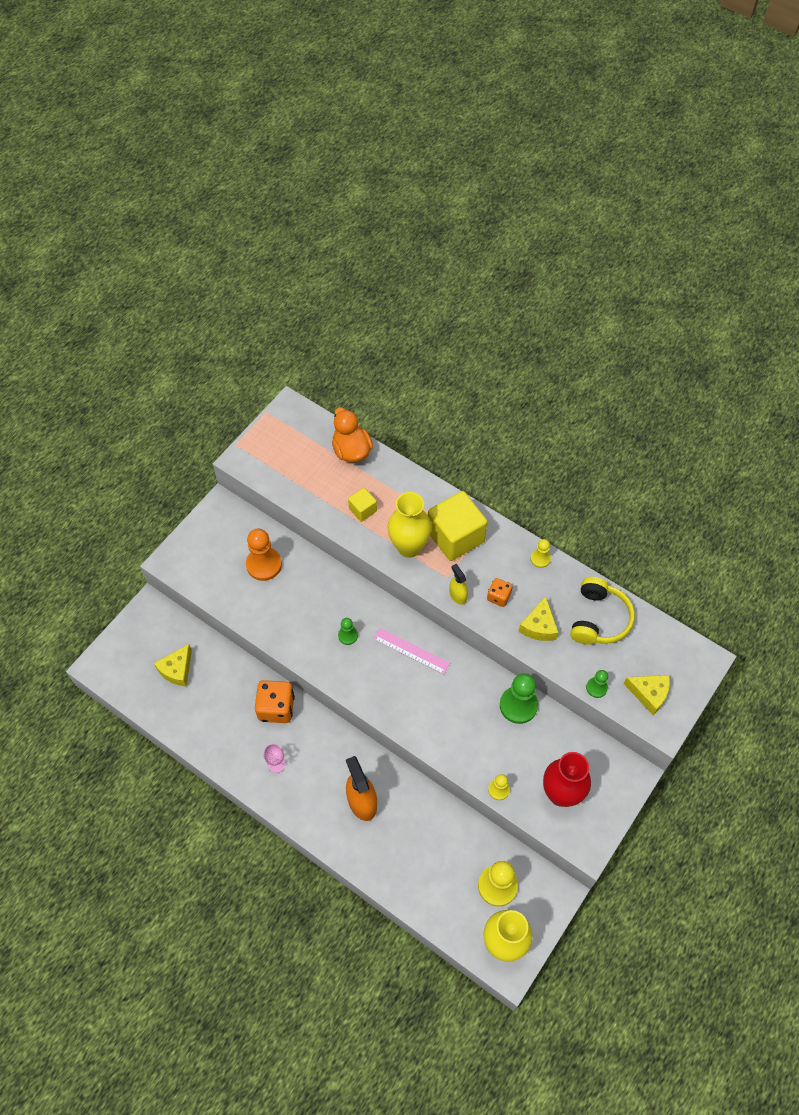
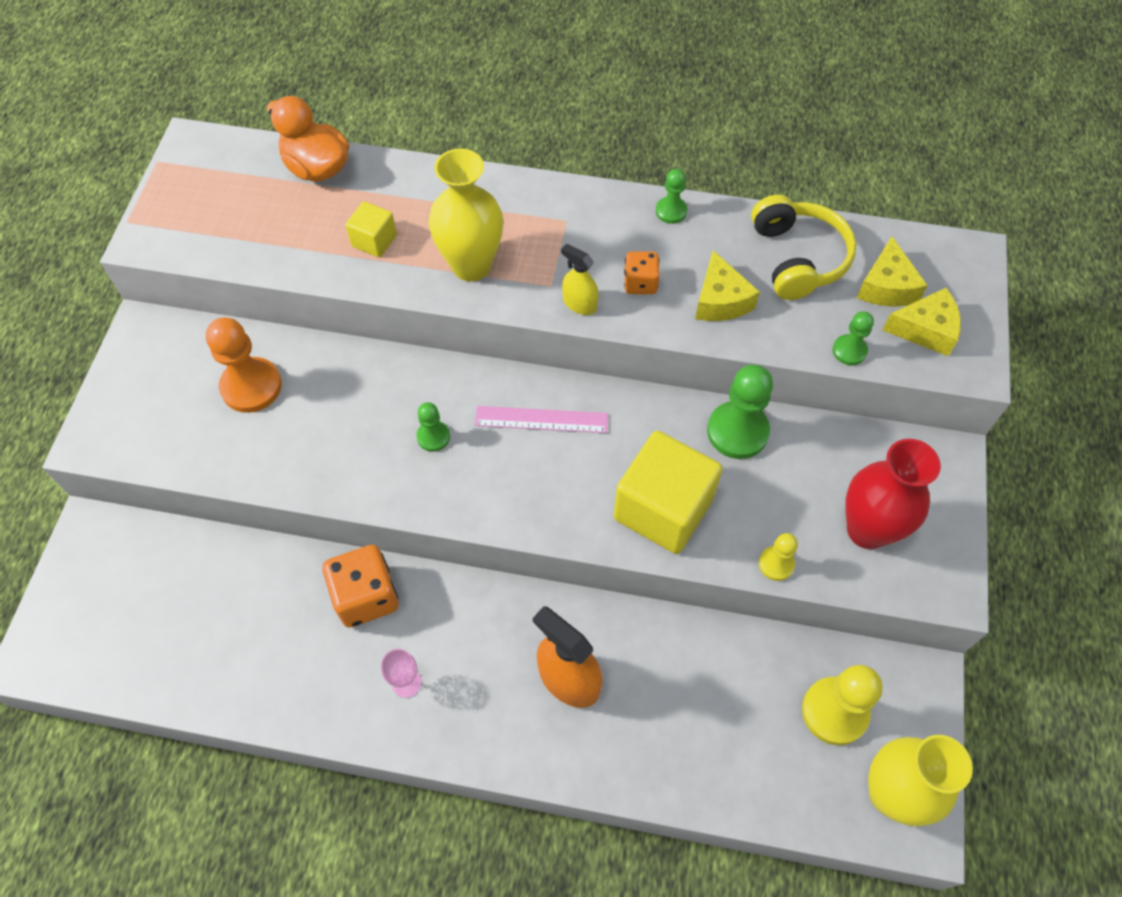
camera: 25 degrees left, 0 degrees up
yellow cheese [154,644,192,686] -> yellow cheese moved to [857,237,928,307]
yellow cube [428,491,488,561] -> yellow cube moved to [614,431,723,554]
yellow pawn [531,539,551,568] -> green pawn [656,169,688,224]

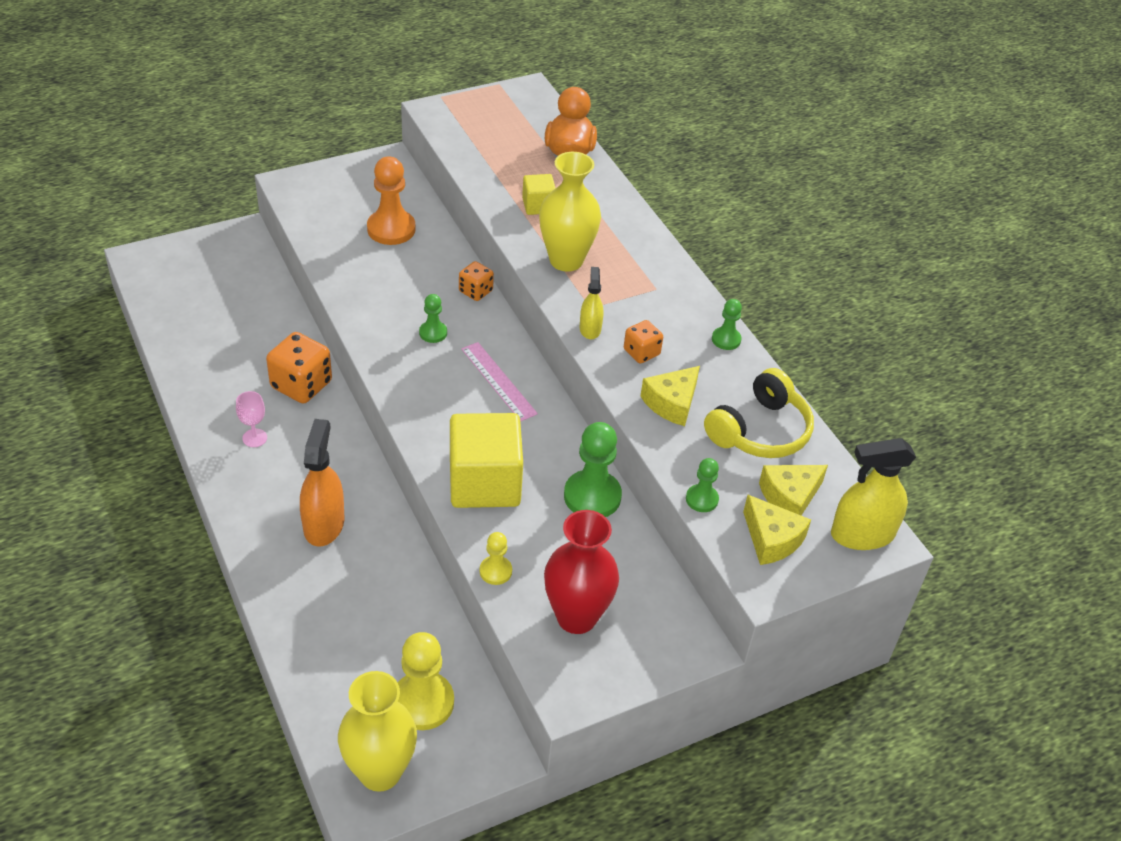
camera: 50 degrees right, 15 degrees down
none -> orange dice [459,261,494,301]
none -> yellow spray bottle [831,438,916,550]

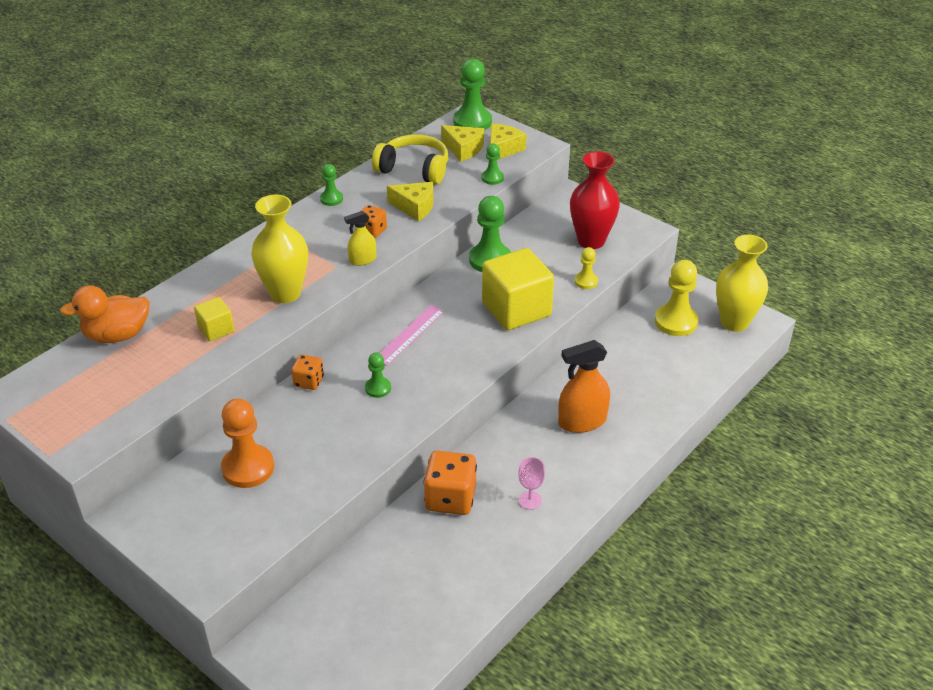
camera: 110 degrees left, 5 degrees down
yellow spray bottle [831,438,916,550] -> green pawn [453,59,492,130]

